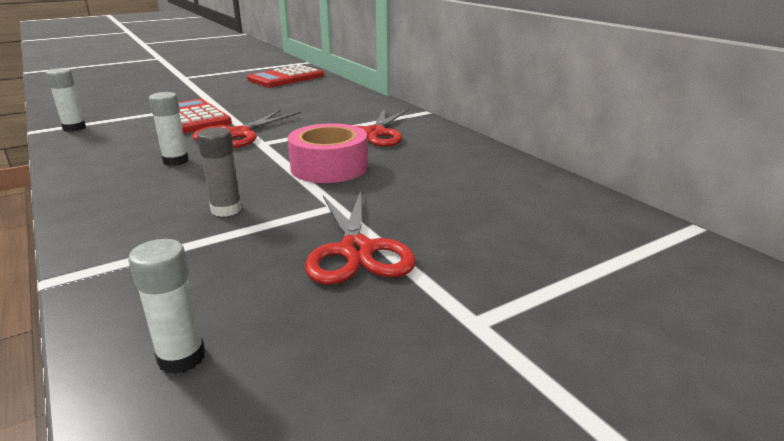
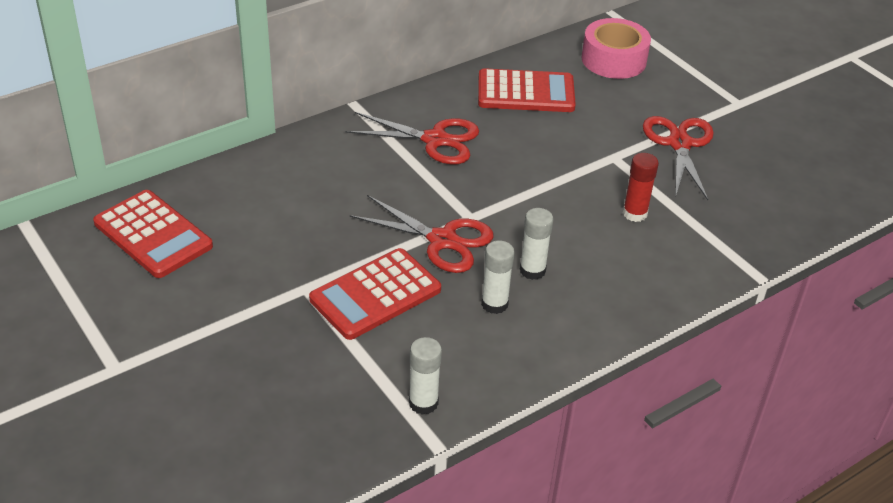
camera: 95 degrees left, 15 degrees up
white glue stick [128,239,205,374] -> white glue stick moved to [481,240,515,314]
grey glue stick [197,127,242,217] -> red glue stick [623,153,659,222]
pink tape [288,123,368,183] -> pink tape moved to [582,18,651,79]
red scissors [305,191,416,285] -> red scissors turned 75 degrees counterclockwise [643,116,714,200]
none -> red calculator [478,68,576,112]

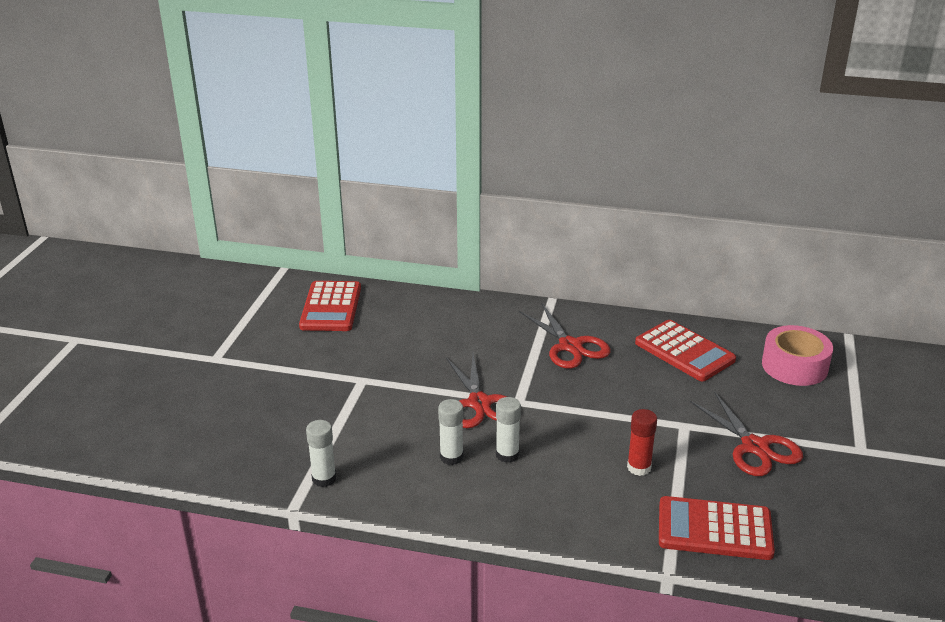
camera: 50 degrees right, 10 degrees down
red calculator [309,248,441,340] -> red calculator moved to [659,496,775,560]
red scissors [643,116,714,200] -> red scissors turned 105 degrees clockwise [690,391,803,476]

